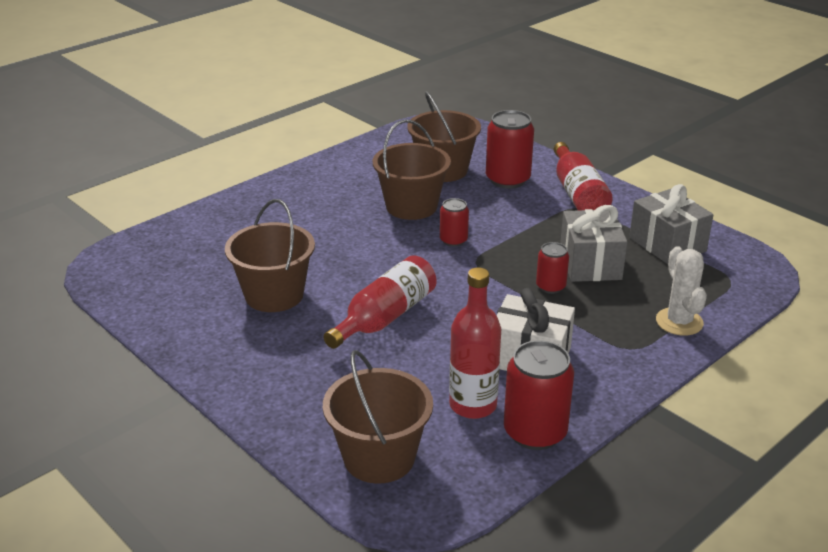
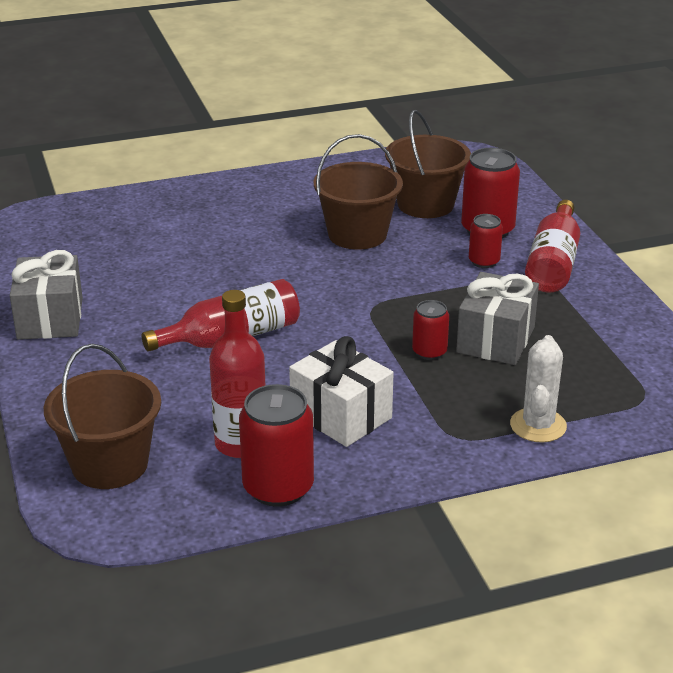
camera: 25 degrees right, 0 degrees up
brown bucket [225,199,315,312] -> none
red can [440,198,469,247] -> red can moved to [469,214,503,268]
grey gift [629,184,713,264] -> grey gift moved to [10,250,83,340]

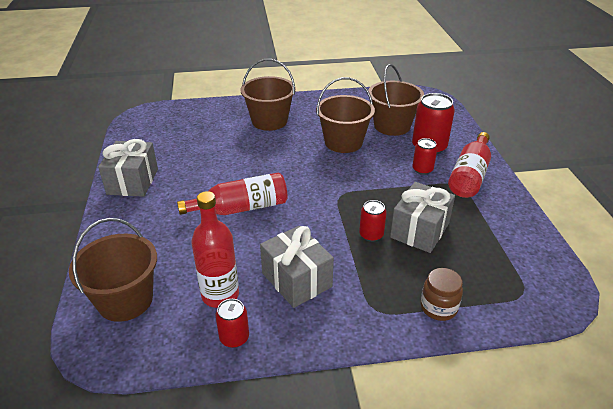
camera: 10 degrees right, 5 degrees up
red can [239,384,314,507] -> red can [216,299,249,348], size x0.57
white gift [289,336,394,447] -> grey gift [260,226,334,308]
white cactus [510,335,567,442] -> brown jar [421,268,463,321]
none -> brown bucket [240,59,296,131]

